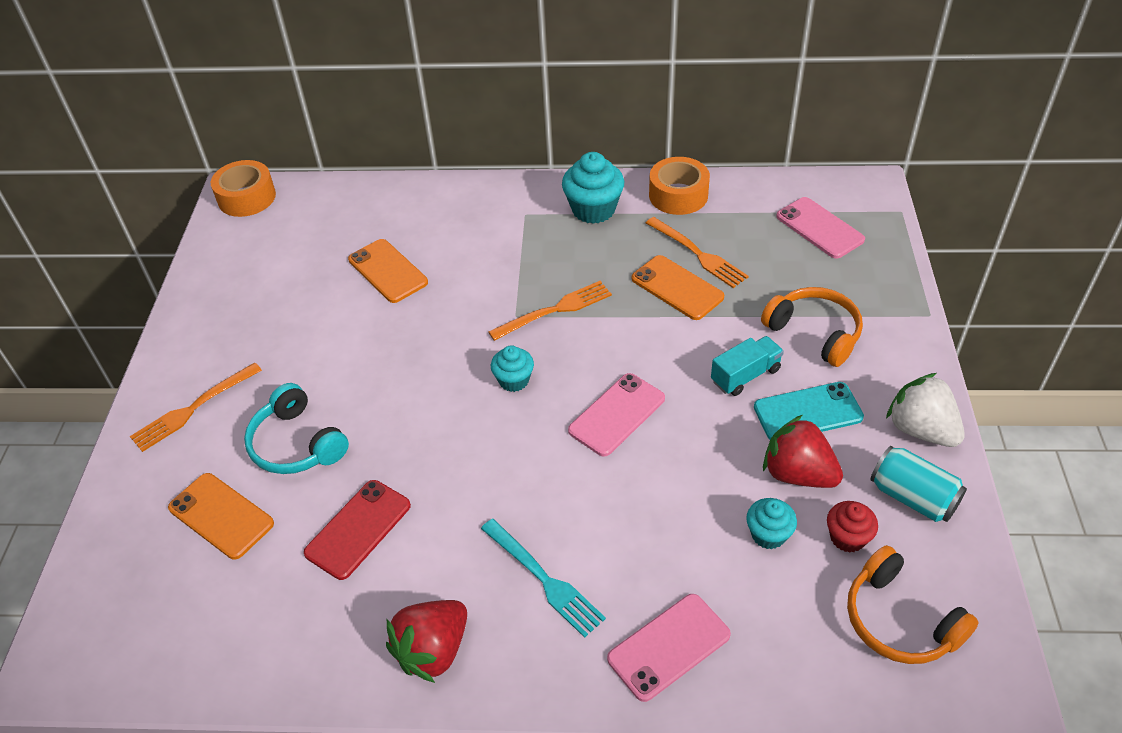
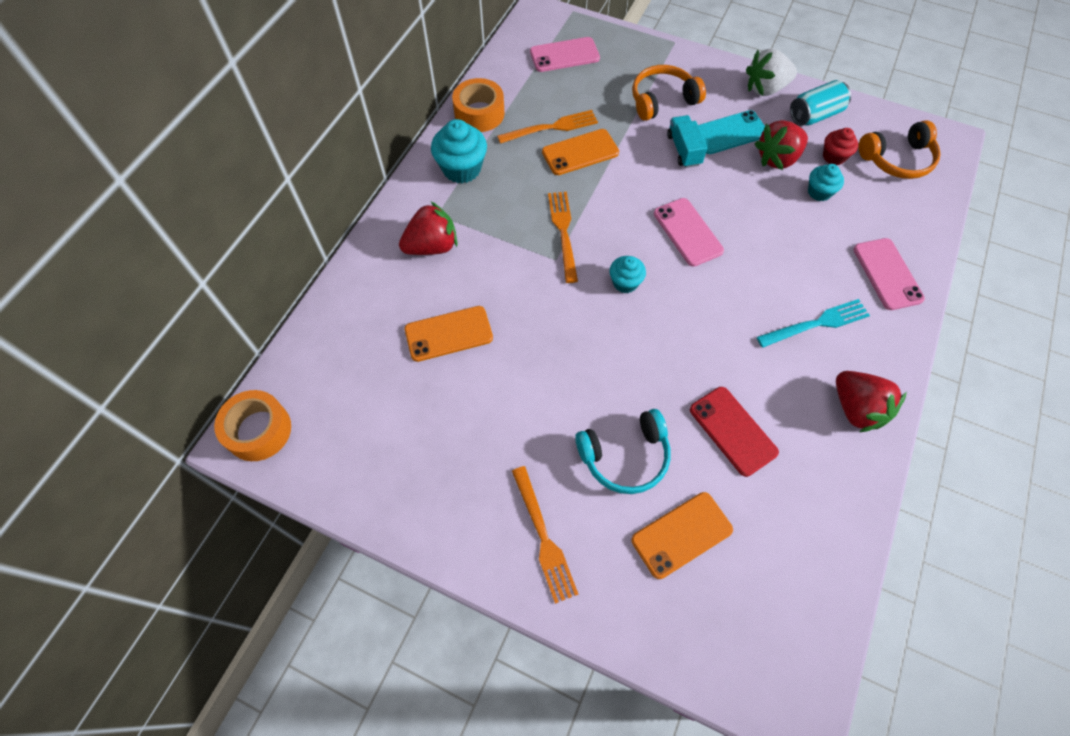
camera: 70 degrees left, 15 degrees up
turquoise phone [754,382,864,440] -> turquoise phone turned 60 degrees clockwise [698,110,765,154]
none -> red strawberry [399,202,457,255]

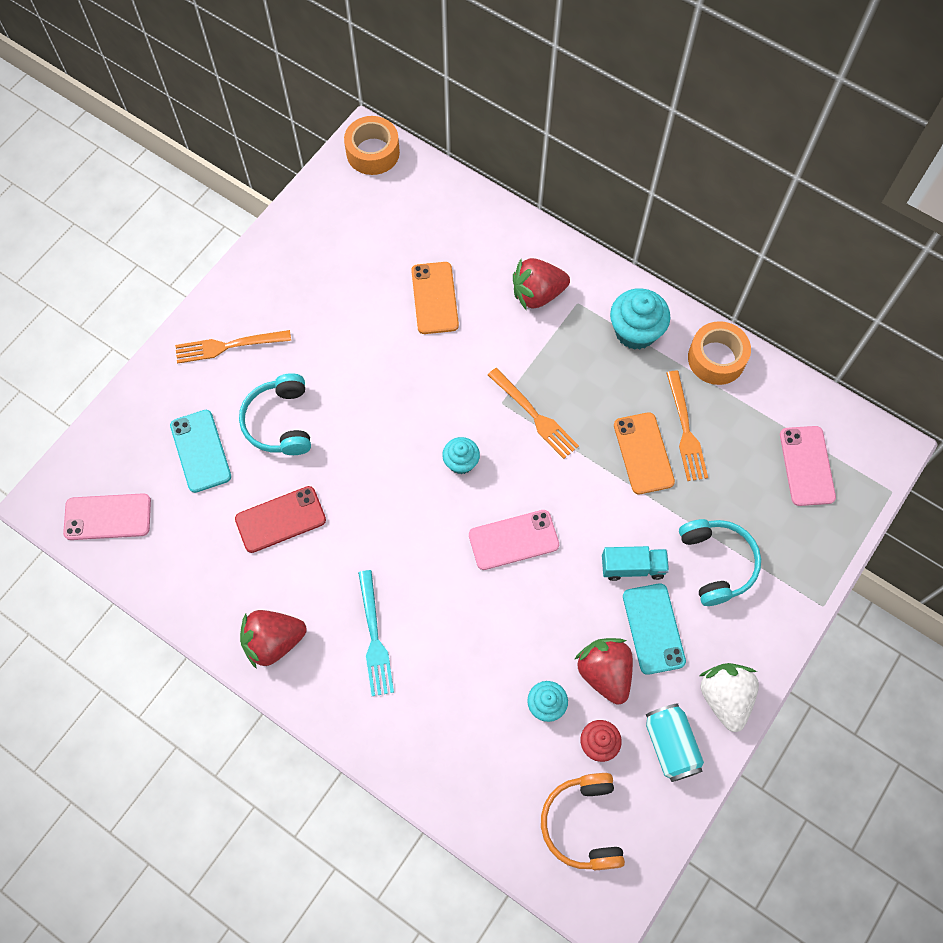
camera: 100 degrees right, 5 degrees up
red strawberry [399,202,457,255] -> red strawberry turned 90 degrees clockwise [513,258,570,311]
orange fork [548,192,578,283] -> orange fork turned 45 degrees clockwise [488,368,579,459]
orange phone [631,492,733,579] -> turquoise phone [170,410,231,493]
orange headphones [632,65,706,121] -> turquoise headphones [679,519,761,606]
pink phone [853,238,925,310] -> pink phone moved to [63,493,151,540]

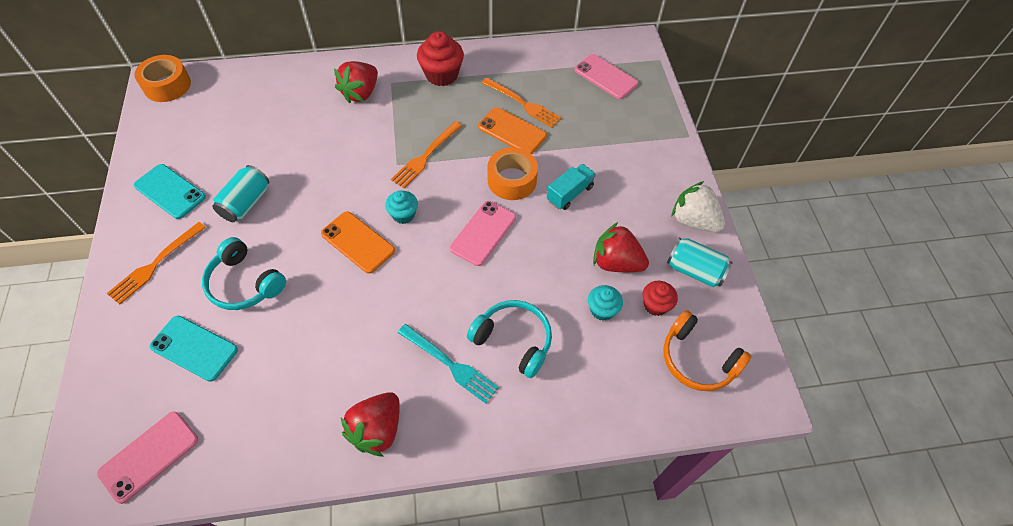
camera: 45 degrees left, 10 degrees down
red phone [235,486,326,553] -> none
orange phone [411,262,459,334] -> orange phone moved to [321,212,395,274]
orange fork [488,368,579,459] -> orange fork turned 120 degrees clockwise [391,121,462,188]
turquoise cupcake [610,288,670,350] -> red cupcake [417,31,464,86]
turquoise phone [623,583,686,675] -> turquoise phone moved to [134,164,206,219]
turquoise headphones [679,519,761,606] -> turquoise headphones moved to [467,300,552,378]
orange tape [688,321,751,385] -> orange tape moved to [487,147,538,200]
none -> turquoise can [212,165,269,222]

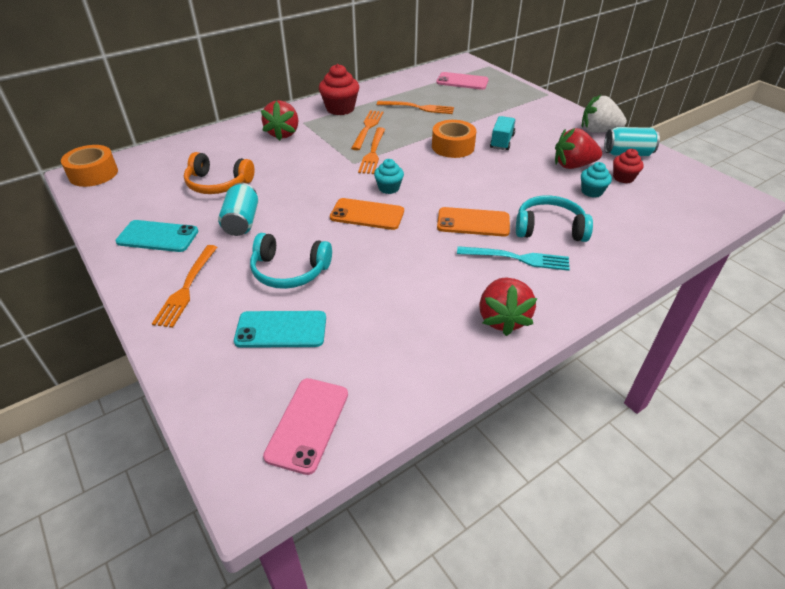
camera: 25 degrees left, 15 degrees down
pink phone [450,201,516,266] -> none
orange phone [478,107,547,154] -> orange phone moved to [437,207,510,237]
orange headphones [663,310,752,391] -> orange headphones moved to [184,152,255,194]
none -> orange fork [351,110,383,150]

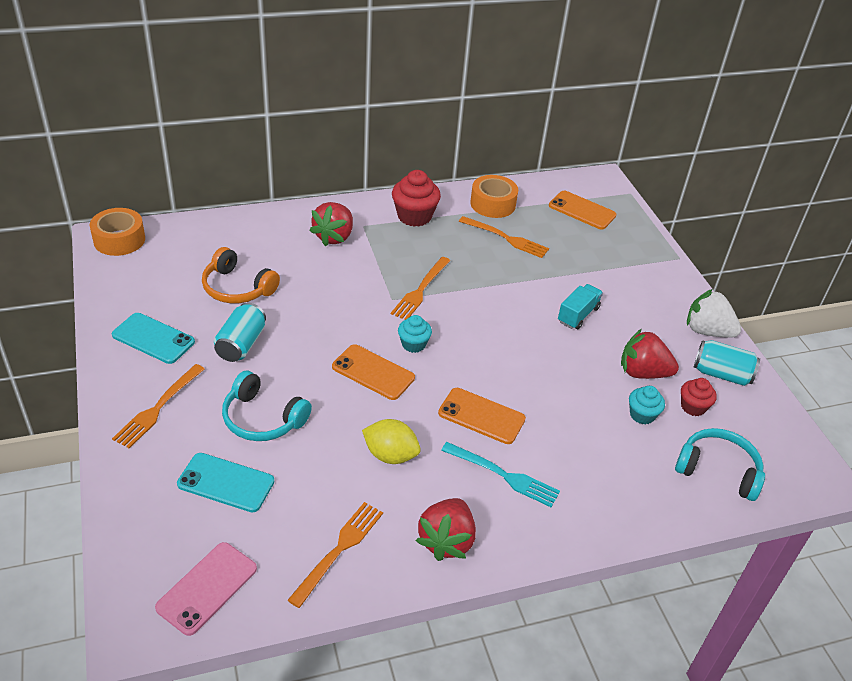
camera: 15 degrees right, 0 degrees up
orange fork [351,110,383,150] -> orange fork moved to [288,502,383,608]
orange tape [432,120,476,158] -> orange tape moved to [470,175,518,218]
pink phone [436,72,489,90] -> orange phone [549,191,617,229]
turquoise headphones [516,195,593,242] -> turquoise headphones moved to [675,428,765,501]
none -> yellow lemon [362,419,421,464]

